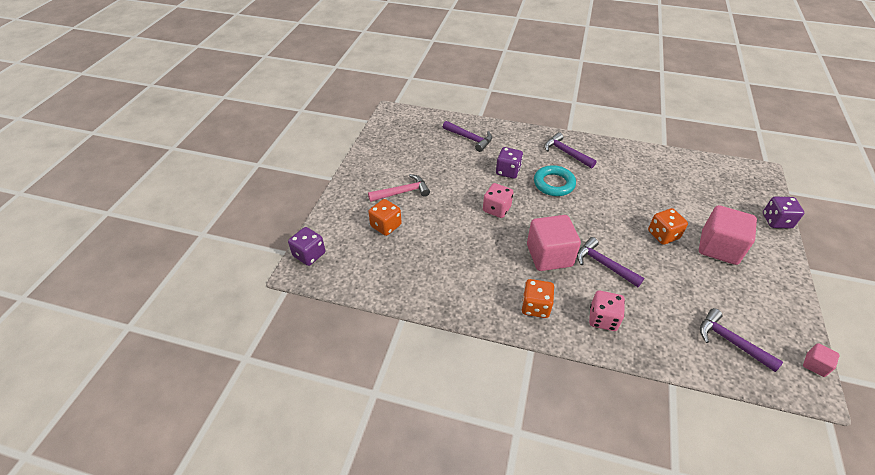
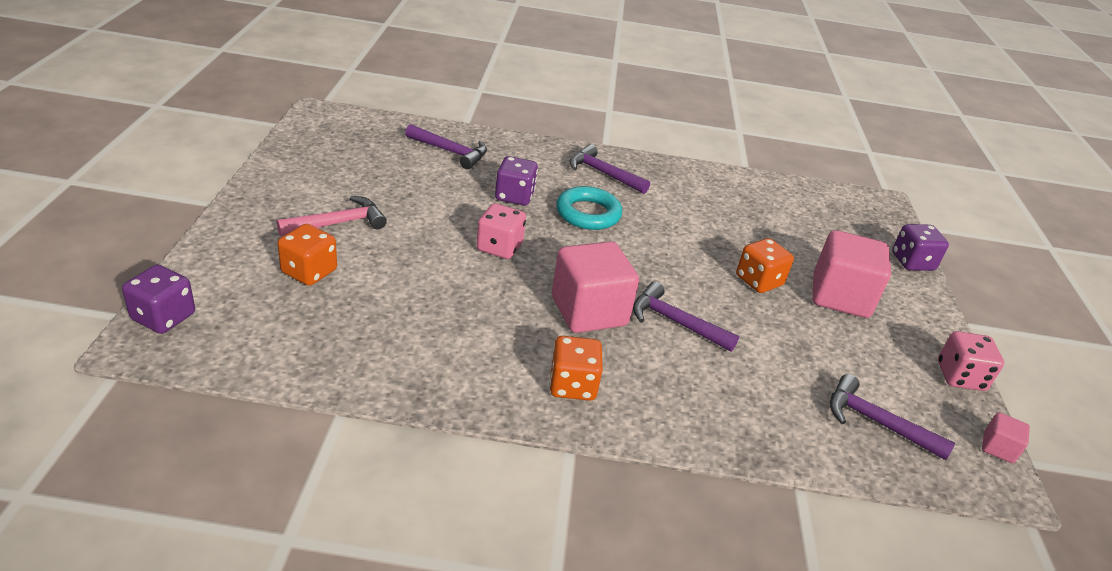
camera: 15 degrees left, 10 degrees down
pink dice [589,291,625,331] -> pink dice moved to [938,331,1004,391]

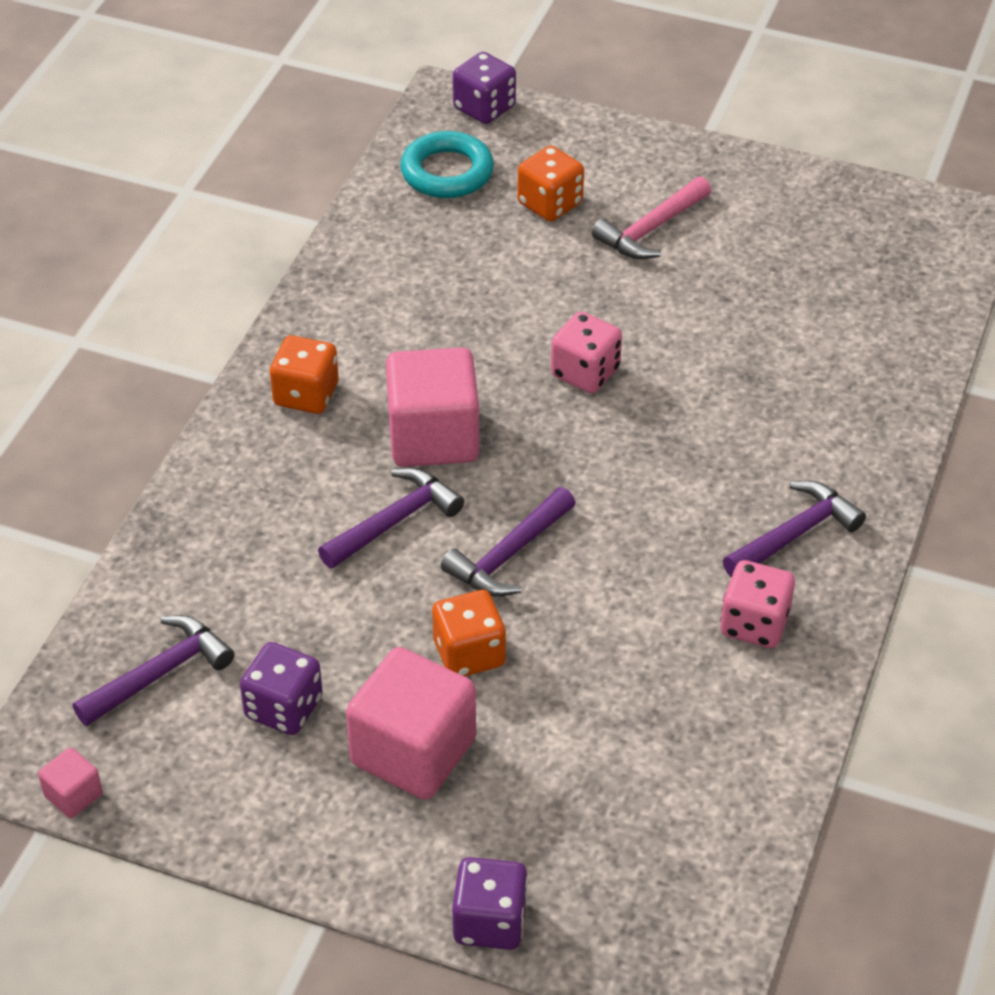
camera: 110 degrees right, 10 degrees up
pink hammer [277,196,387,236] -> pink hammer turned 60 degrees clockwise [592,176,711,259]
purple hammer [405,124,487,169] -> purple hammer moved to [441,487,576,597]
purple dice [495,156,538,205] -> purple dice moved to [240,642,323,735]
turquoise ring [556,186,622,230] -> turquoise ring moved to [400,131,494,198]
pink dice [938,331,1004,391] -> pink dice moved to [720,560,795,648]

